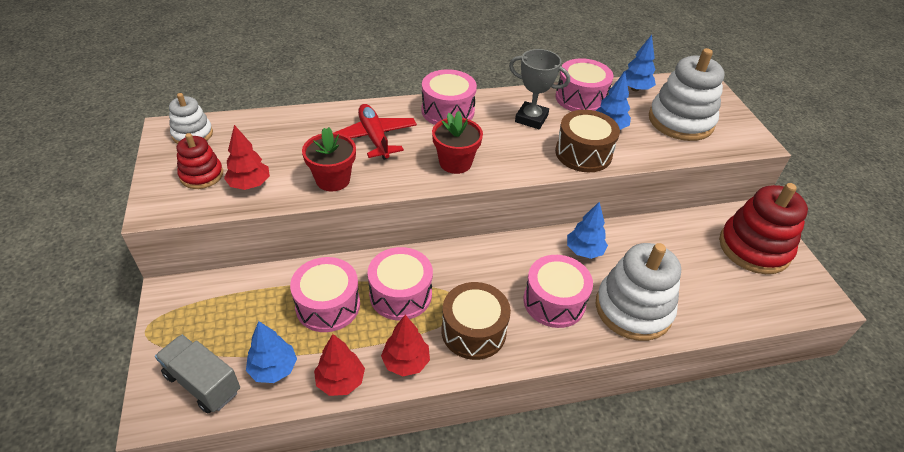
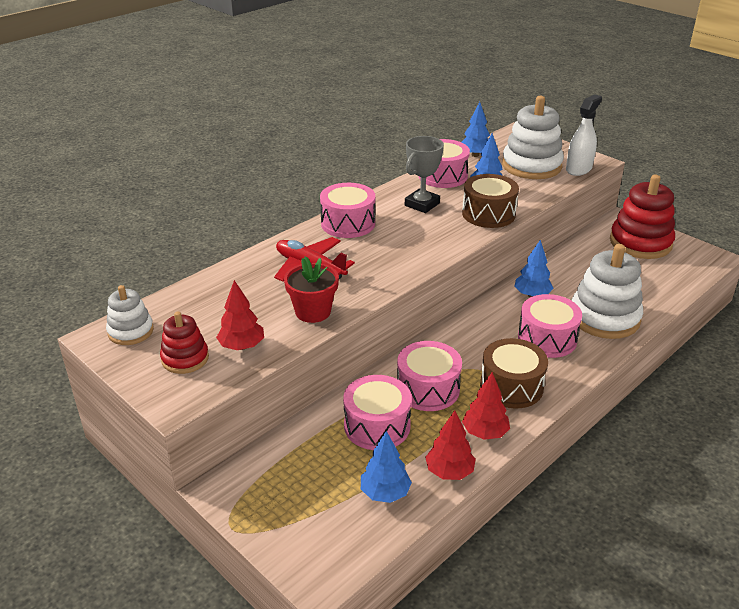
camera: 30 degrees left, 10 degrees down
grey truck [155,334,240,413] -> none
red flower pot [432,111,483,174] -> none
grey trophy [509,49,570,129] -> grey trophy turned 45 degrees counterclockwise [405,136,444,213]
none -> white spray bottle [566,94,602,176]

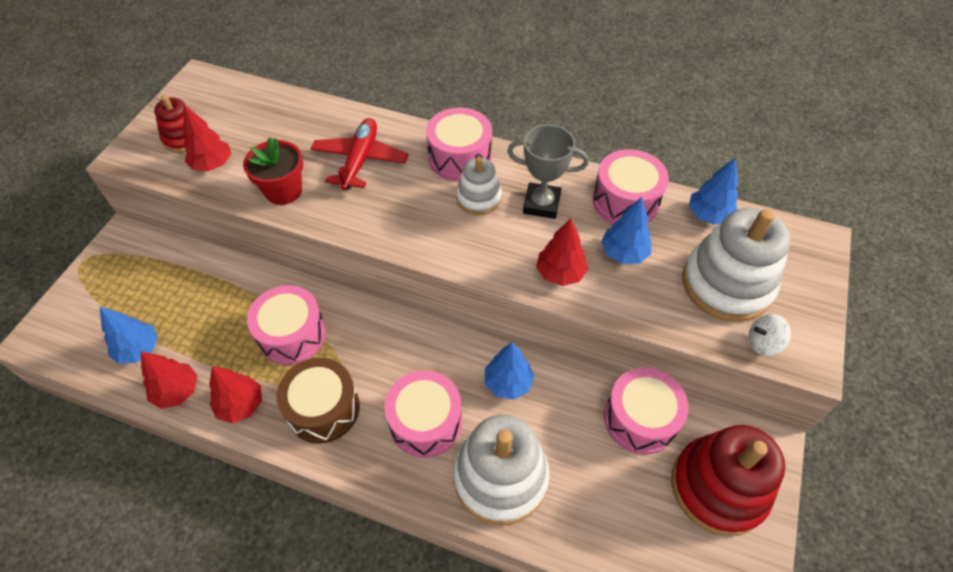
camera: 65 degrees right, 20 degrees up
white stacking toy [106,285,154,345] -> white stacking toy moved to [456,157,502,215]
pink drum [343,375,412,450] -> pink drum moved to [604,368,689,454]
brown drum [462,174,519,228] -> red tree [536,218,588,286]
white spray bottle [566,94,602,176] -> white spinning top [749,314,791,356]

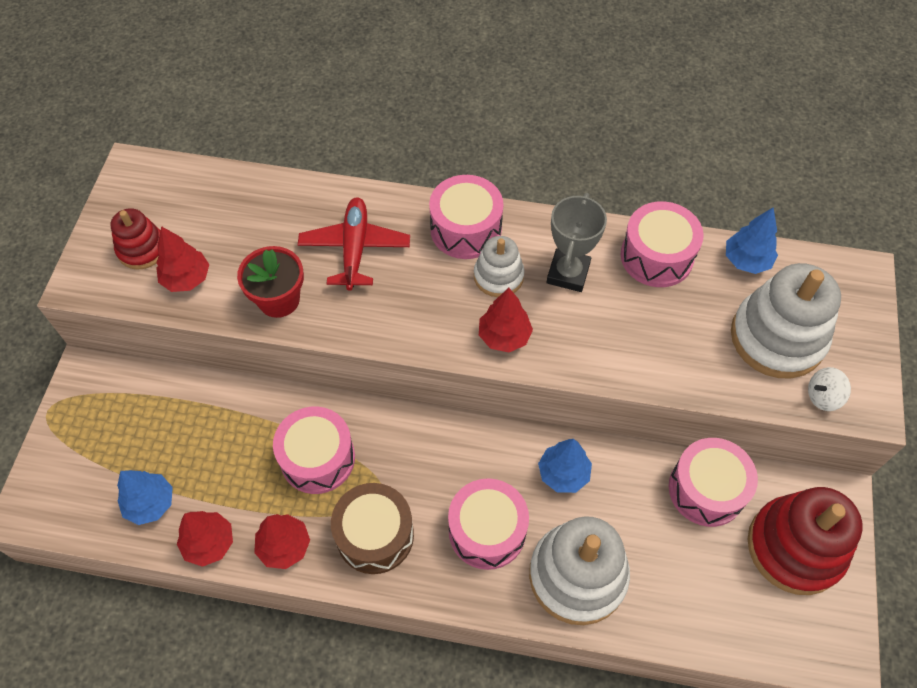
camera: 10 degrees left, 5 degrees up
grey trophy [507,124,589,219] -> grey trophy turned 75 degrees counterclockwise [547,193,607,292]
red tree [536,218,588,286] -> red tree moved to [479,288,533,353]
blue tree [601,197,651,264] -> none

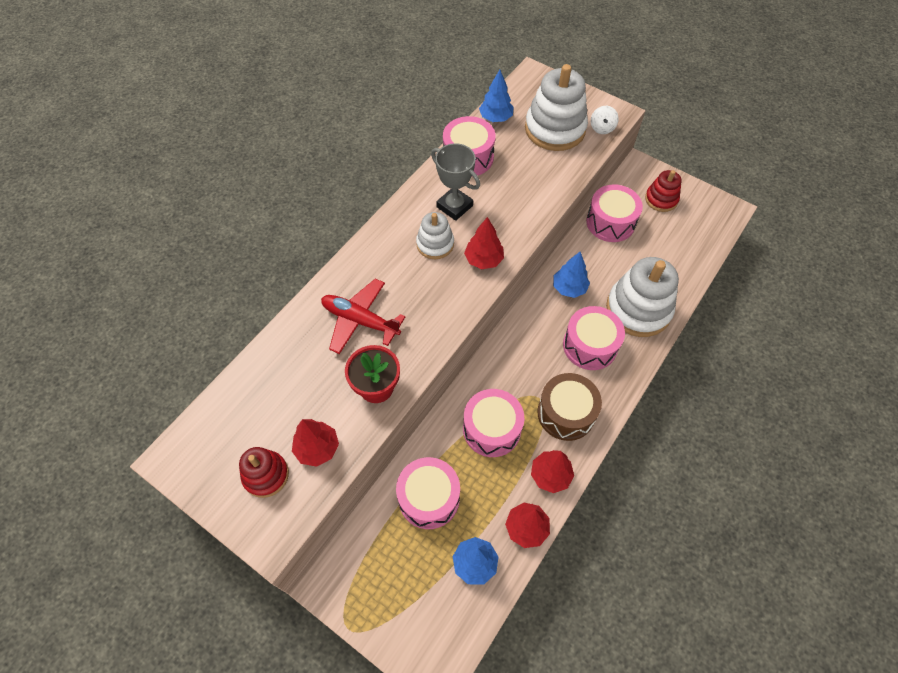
camera: 65 degrees left, 0 degrees up
pink drum [429,175,504,259] -> pink drum moved to [396,457,460,529]
red stacking toy [748,487,863,595] -> red stacking toy [645,170,682,212], size x0.56

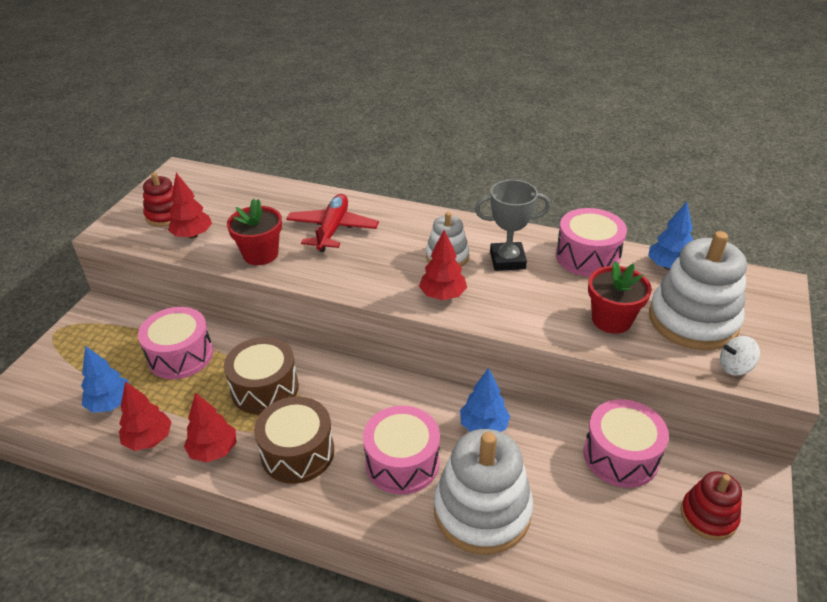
camera: 75 degrees right, 20 degrees down
grey trophy [431,143,480,221] -> grey trophy turned 60 degrees clockwise [475,180,551,271]
pink drum [463,389,524,457] -> brown drum [224,337,299,415]
none -> red flower pot [588,261,652,334]

